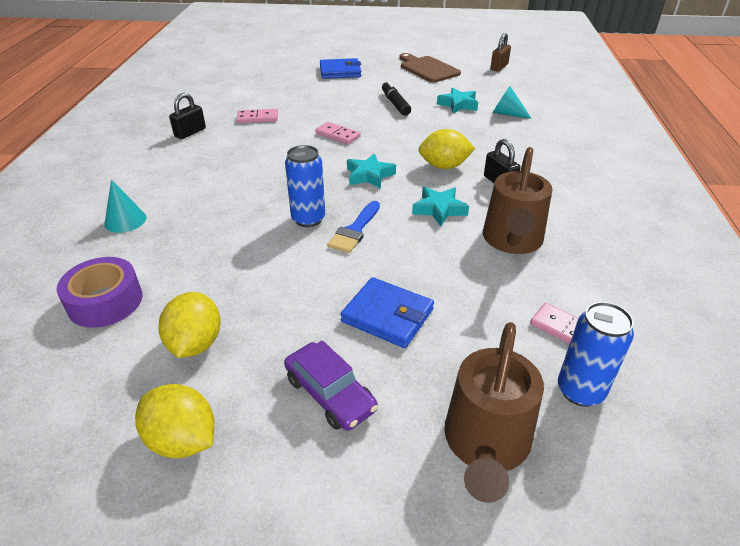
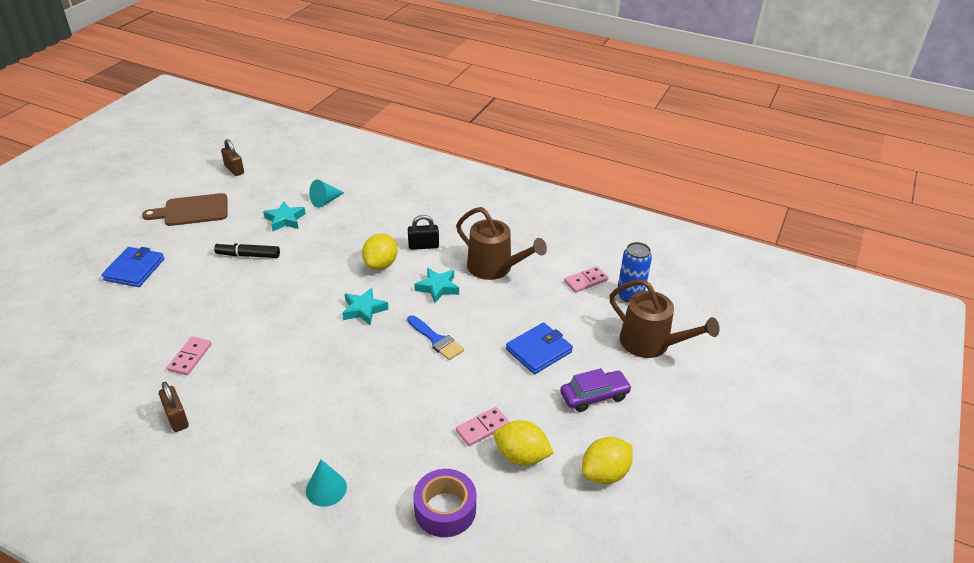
camera: 70 degrees left, 0 degrees up
black padlock [169,93,206,139] -> brown padlock [159,382,189,432]
blue can [285,145,325,227] -> none
pink domino [315,122,360,144] -> pink domino moved to [456,407,509,446]

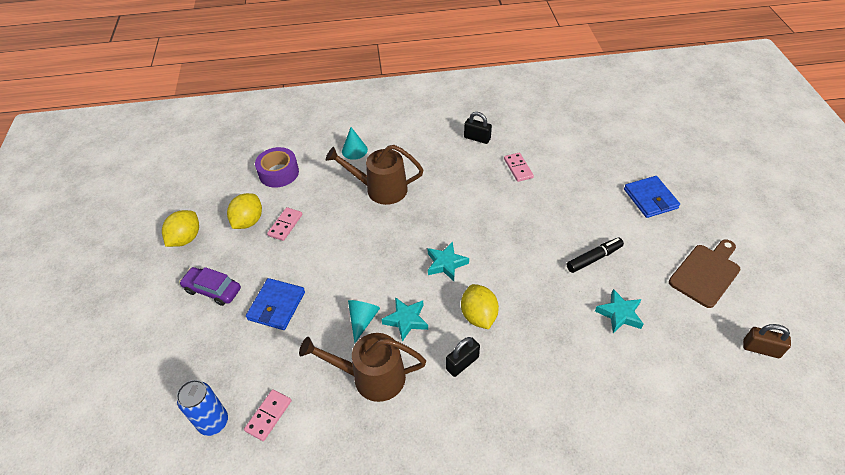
camera: 150 degrees right, 10 degrees up
brown padlock [159,382,189,432] -> black padlock [464,112,492,144]
turquoise cone [309,180,345,208] -> turquoise cone moved to [348,300,380,343]
blue brush [407,315,464,360] -> none
yellow lemon [494,420,554,466] -> yellow lemon turned 60 degrees counterclockwise [227,193,262,229]
purple car [560,368,632,412] -> purple car turned 75 degrees clockwise [179,267,241,306]
brown watering can [609,279,720,358] -> brown watering can moved to [326,145,424,205]

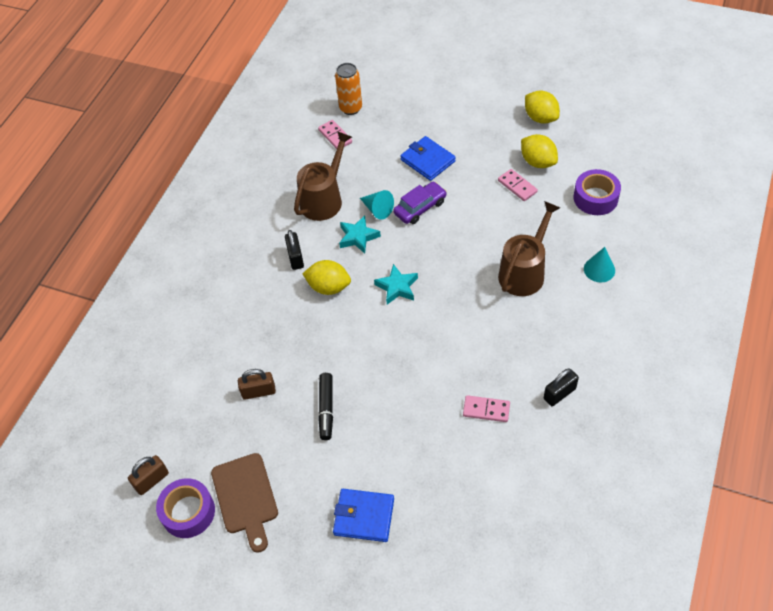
camera: 120 degrees right, 5 degrees up
blue can [176,380,228,436] -> orange can [335,63,362,115]
purple car [179,267,241,306] -> purple car moved to [393,182,447,224]
turquoise star [595,289,644,333] -> brown padlock [238,369,276,400]
none -> purple tape [156,478,215,538]

